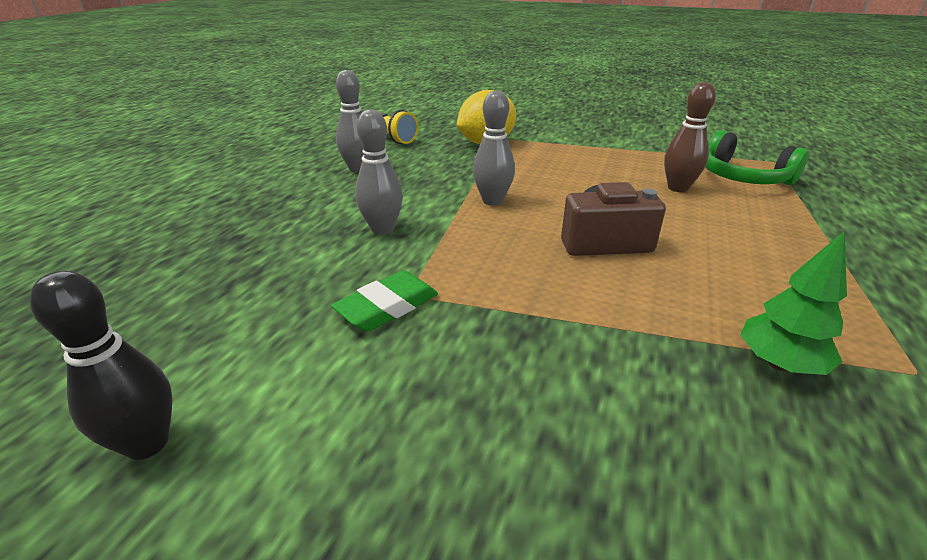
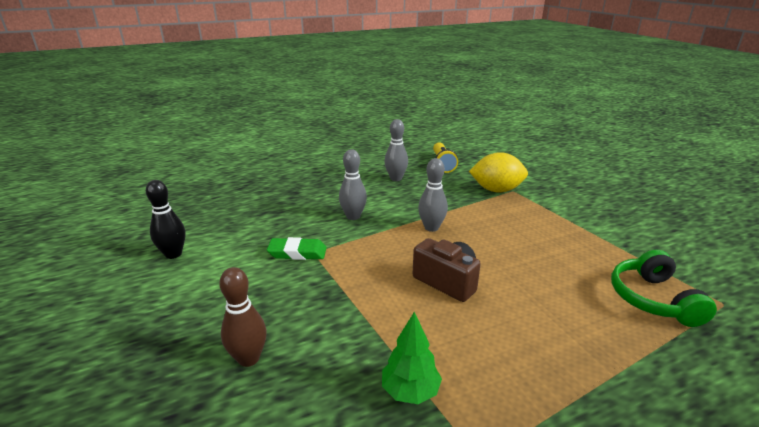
camera: 45 degrees right, 5 degrees down
brown bowling pin [664,82,716,192] -> brown bowling pin moved to [219,267,267,367]

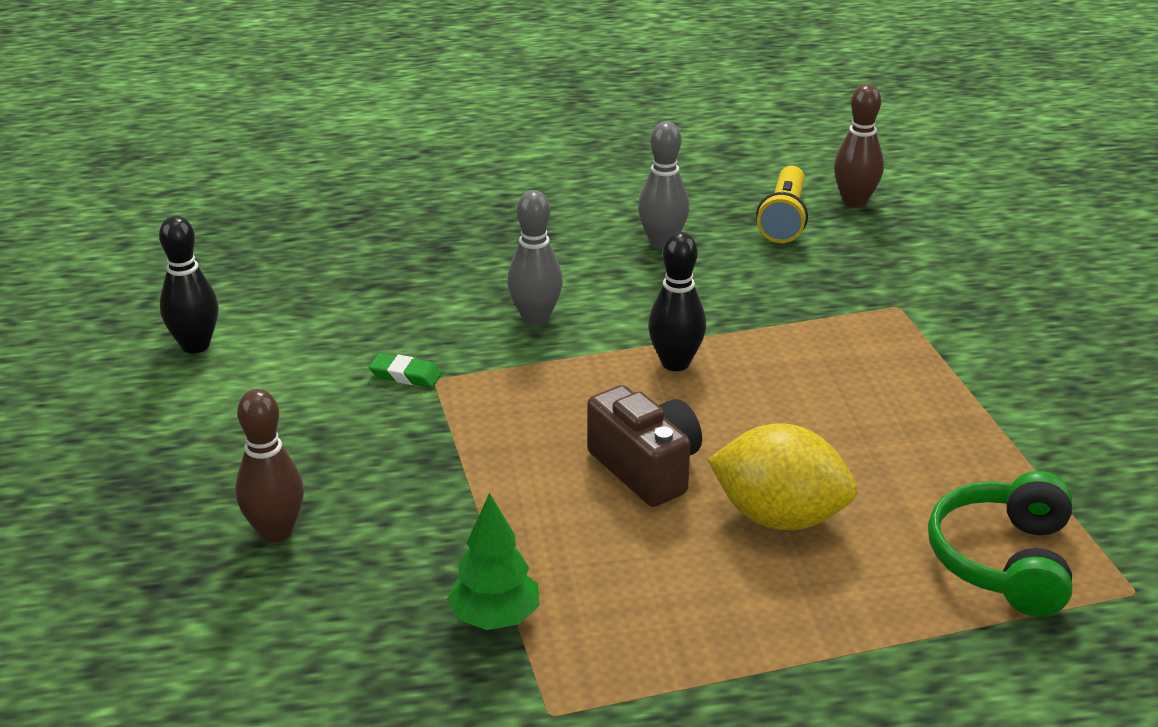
camera: 15 degrees right, 5 degrees up
green eraser [267,237,327,260] -> green eraser [369,353,442,387], size x0.66
grey bowling pin [418,158,448,232] -> black bowling pin [648,232,706,371]
yellow lemon [469,152,528,193] -> yellow lemon moved to [707,424,857,530]
none -> brown bowling pin [834,84,884,208]

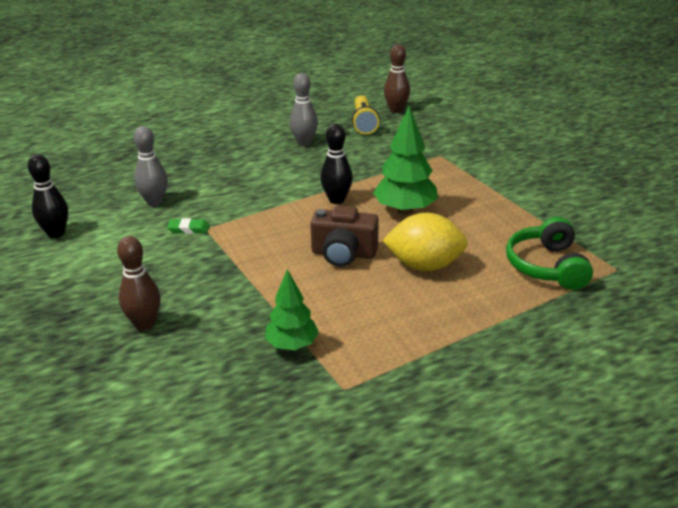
camera: 15 degrees left, 0 degrees up
grey bowling pin [507,190,563,326] -> grey bowling pin moved to [134,126,168,206]
brown camera [587,385,702,507] -> brown camera turned 150 degrees clockwise [310,205,379,267]
none -> green tree [373,106,438,215]

